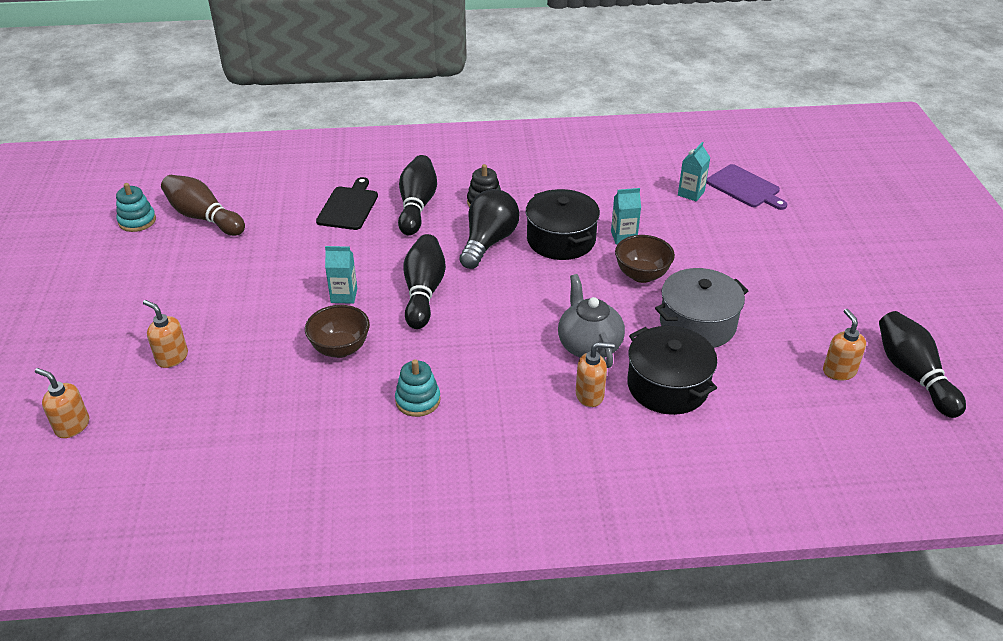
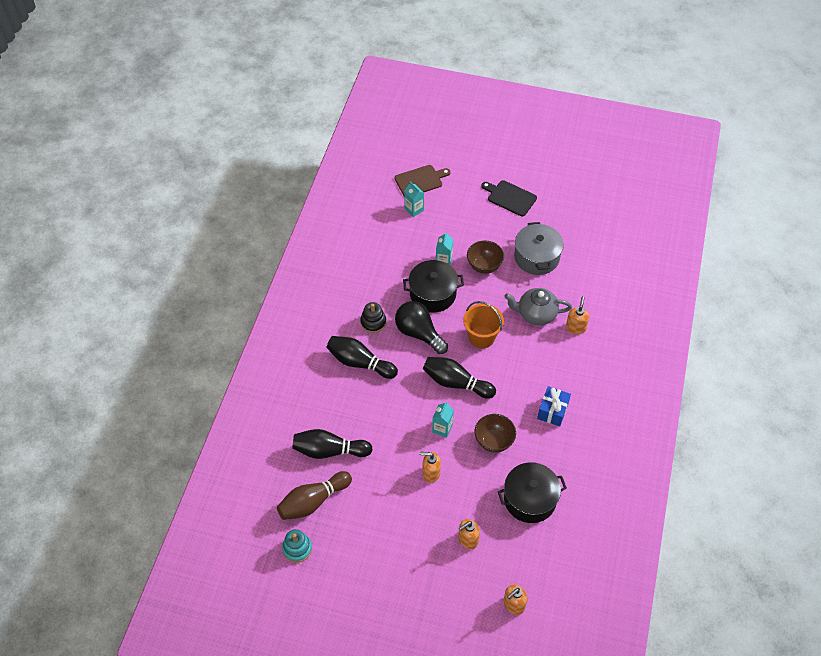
camera: 70 degrees left, 15 degrees up
black cutting board [316,177,378,230] -> black cutting board moved to [481,180,537,216]
turquoise stacking toy [395,359,441,417] -> blue gift [537,386,571,426]
black pot [627,326,717,415] -> black pot moved to [498,462,567,523]
purple cutting board [706,164,787,210] -> brown cutting board [395,165,451,196]
orange soap dispenser [823,309,866,381] -> orange soap dispenser moved to [419,452,441,483]
black bowling pin [879,311,966,418] -> black bowling pin moved to [292,429,373,459]
none -> orange bucket [463,301,504,348]

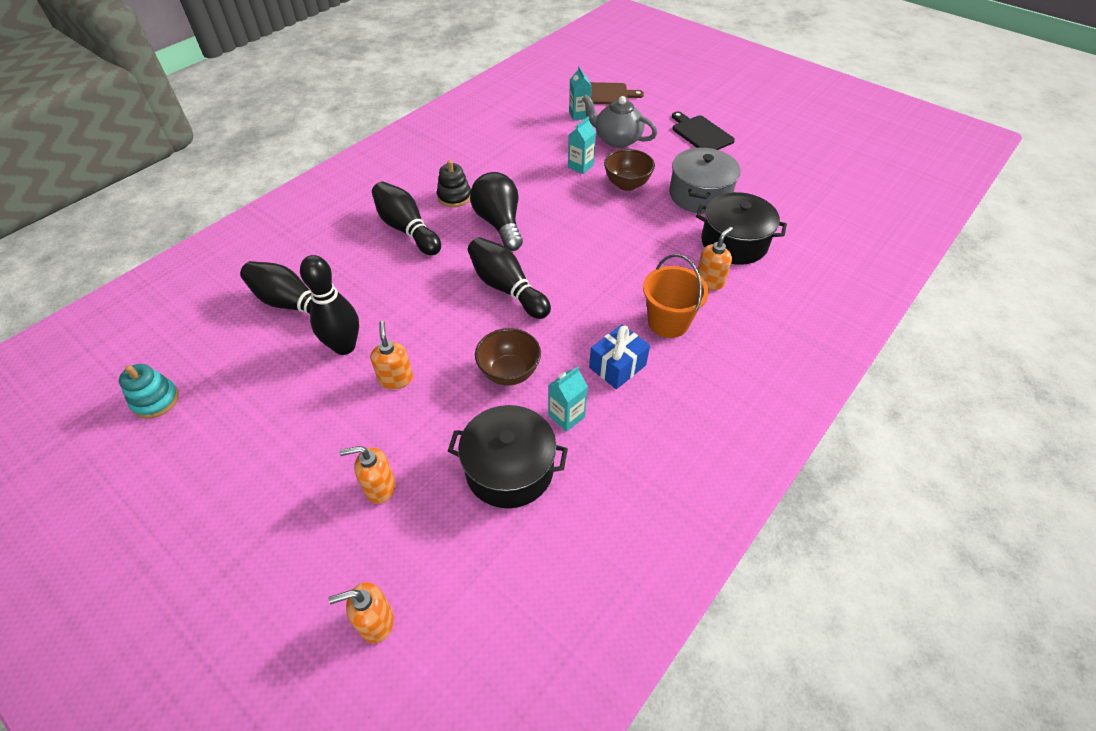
camera: 25 degrees right, 5 degrees down
brown bowling pin [277,471,352,520] -> none
black pot [403,260,464,312] -> black pot moved to [696,192,787,265]
orange soap dispenser [419,452,441,483] -> orange soap dispenser turned 45 degrees clockwise [371,321,413,390]
turquoise carton [432,402,454,438] -> turquoise carton moved to [548,366,588,432]
orange bucket [463,301,504,348] -> orange bucket moved to [643,254,709,338]
grey teapot [504,288,572,325] -> grey teapot moved to [582,95,657,148]
none -> black bowling pin [300,255,359,355]

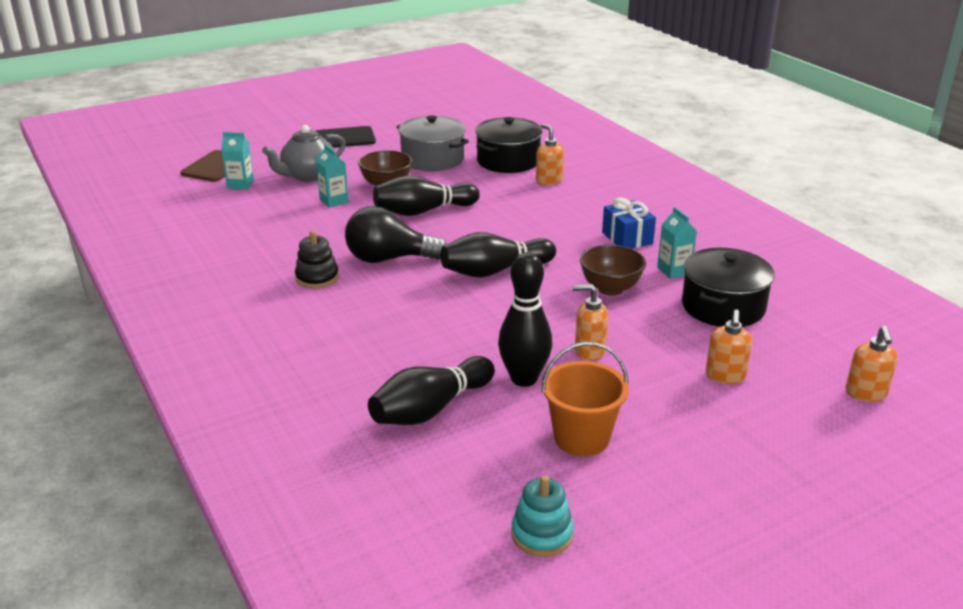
camera: 70 degrees left, 20 degrees down
black bowling pin [372,182,441,255] -> black bowling pin moved to [373,175,480,216]
orange bucket [643,254,709,338] -> orange bucket moved to [541,342,629,456]

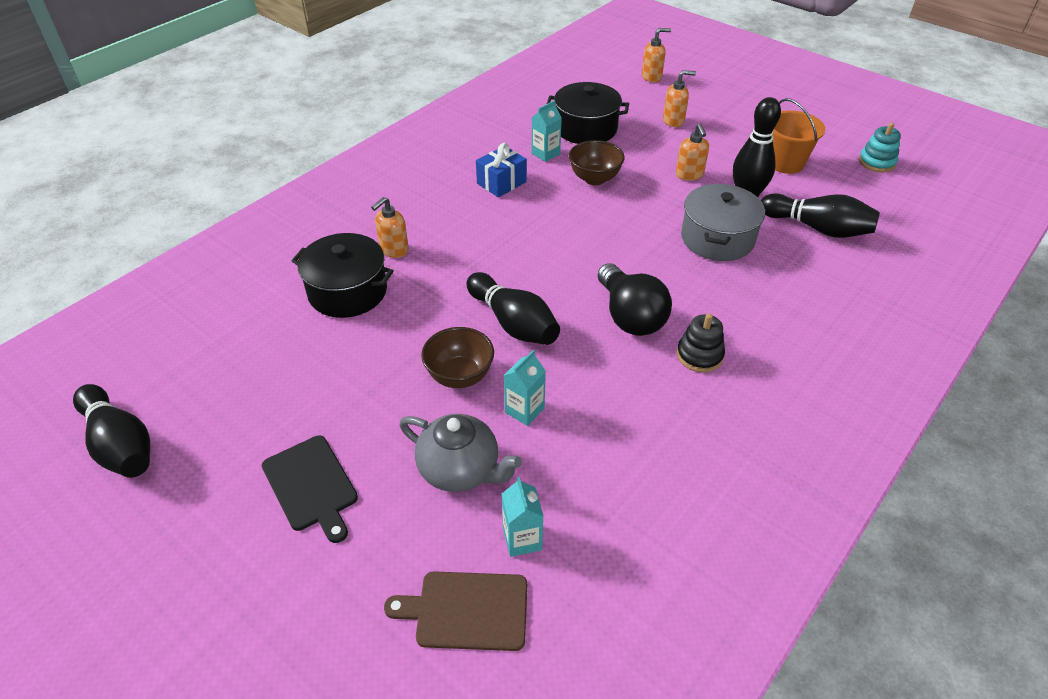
camera: 110 degrees left, 15 degrees up
grey pot [397,115,469,171] -> grey pot moved to [681,184,765,261]
black bowling pin [440,232,556,278] -> black bowling pin moved to [73,384,150,478]

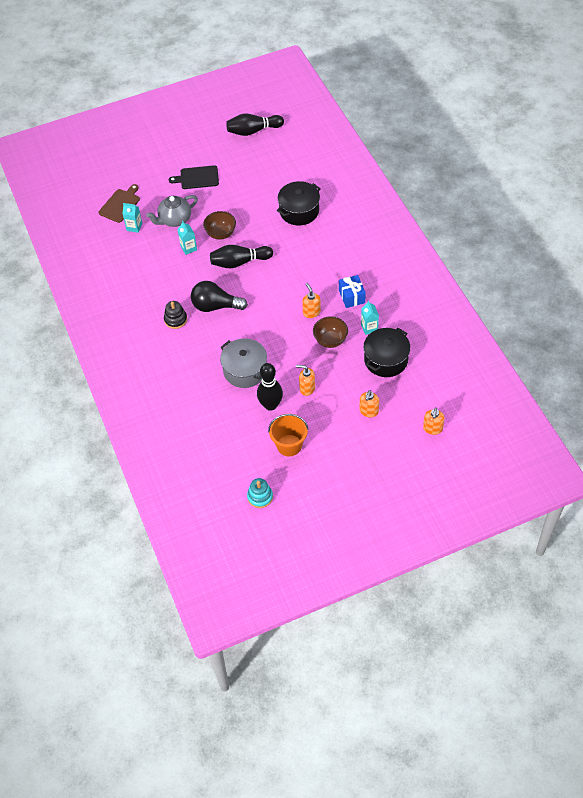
camera: 120 degrees right, 10 degrees up
orange soap dispenser [371,197,409,258] -> orange soap dispenser moved to [302,283,321,318]
black bowling pin [761,193,880,238] -> none

